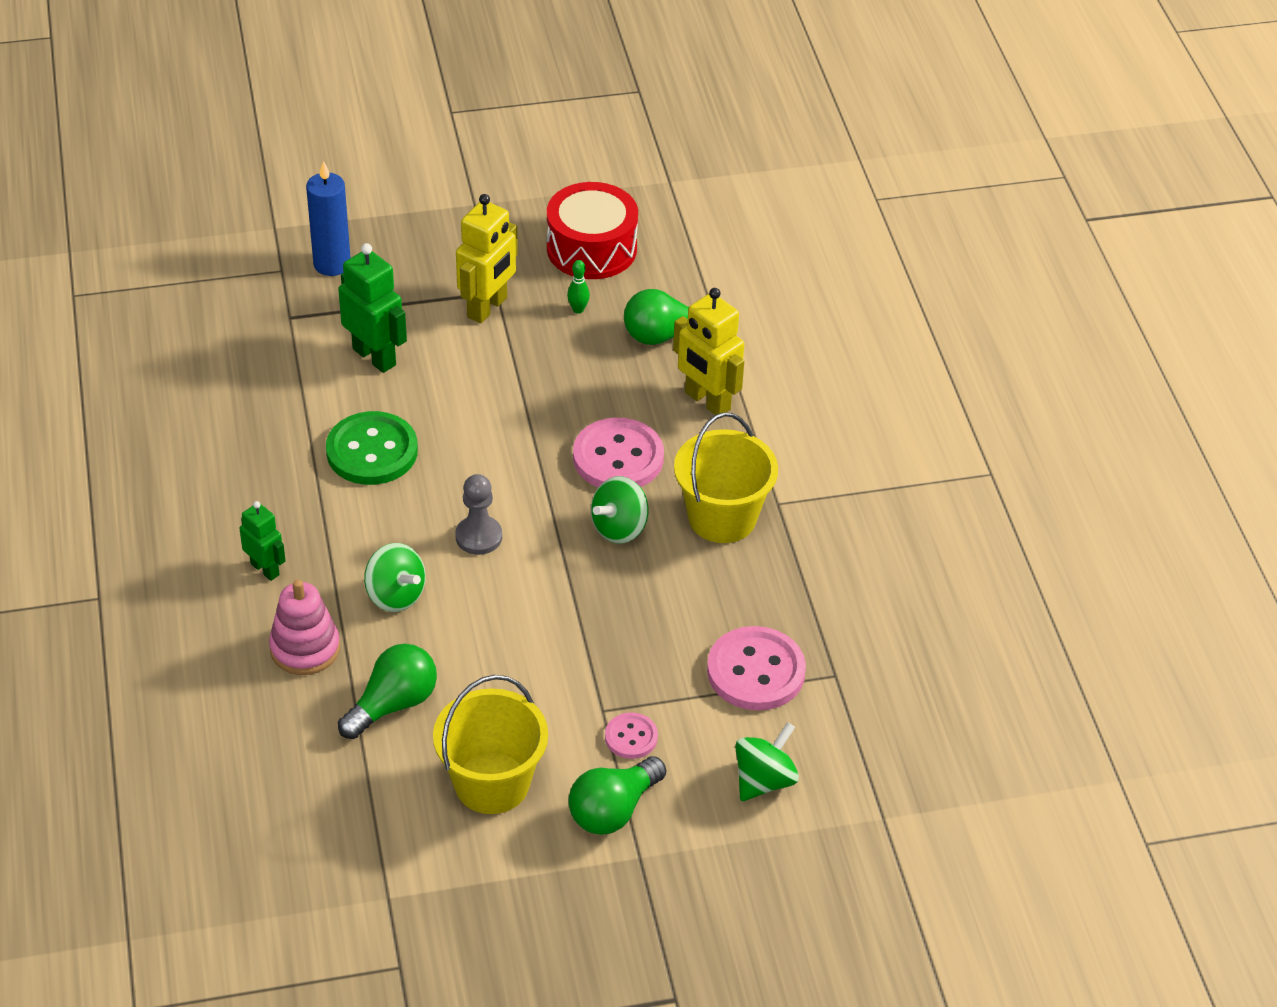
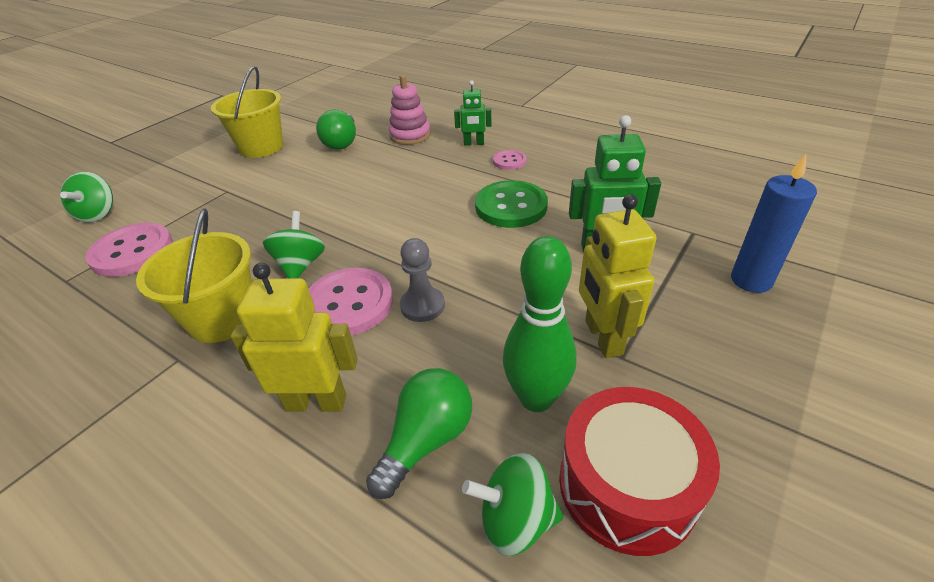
camera: 140 degrees right, 5 degrees down
green spinning top [364,543,426,612] -> green spinning top moved to [462,453,563,556]
grey pawn [455,474,502,555] -> grey pawn moved to [400,238,445,322]
green bowling pin [567,260,590,314] -> green bowling pin [503,236,577,412], size x2.43
green light bulb [568,756,666,835] -> none
pink button [605,712,658,759] -> pink button moved to [493,150,526,170]

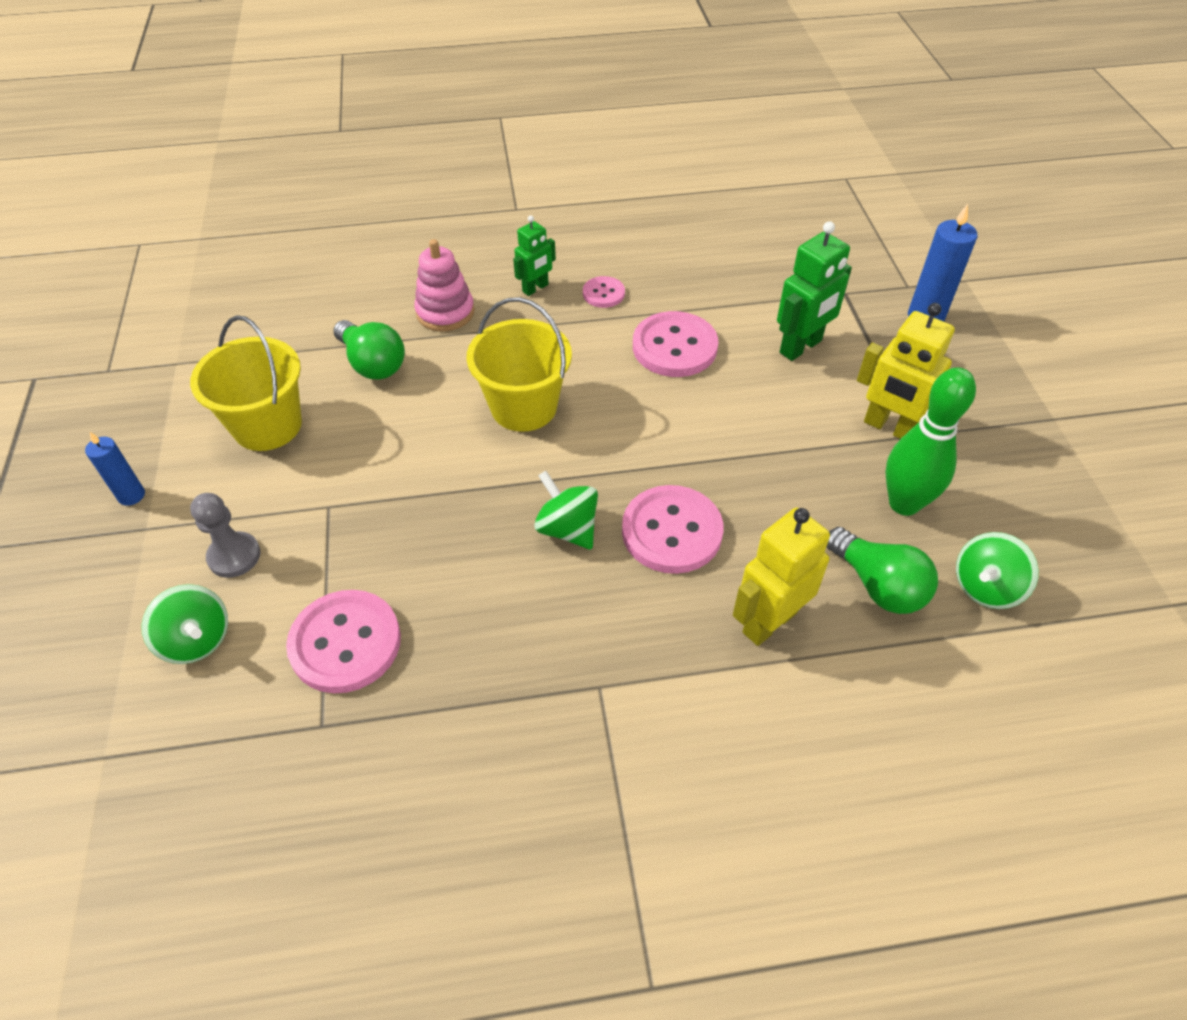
camera: 45 degrees left, 10 degrees up
yellow bucket [136,208,252,343] -> yellow bucket moved to [467,297,572,432]
green light bulb [366,368,472,499] -> green light bulb turned 150 degrees clockwise [827,527,938,614]
grey pawn [400,238,445,322] -> grey pawn moved to [190,493,260,578]
green button [475,180,548,228] -> pink button [633,311,718,377]
red drum [559,387,720,556] -> none
none -> blue candle [85,432,145,506]

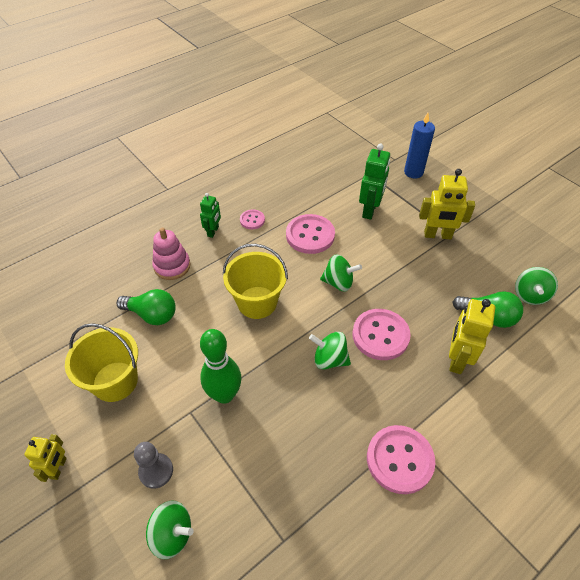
camera: 30 degrees left, 0 degrees up
blue candle [85,432,145,506] -> yellow robot [24,434,67,482]
pink button [286,590,401,693] -> pink button moved to [367,425,435,494]
green bowling pin [885,368,976,516] -> green bowling pin moved to [200,329,242,404]
none -> green spinning top [320,254,362,292]

